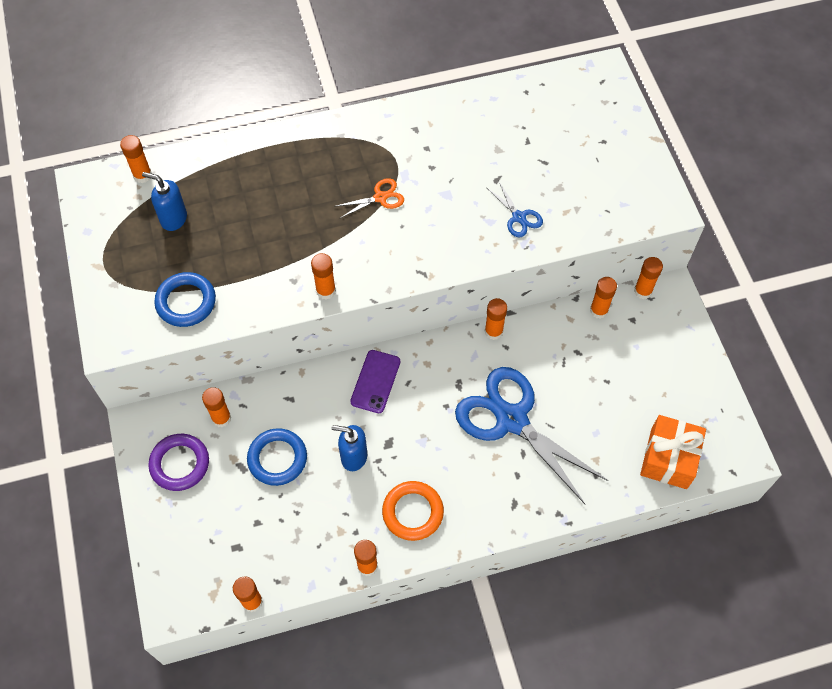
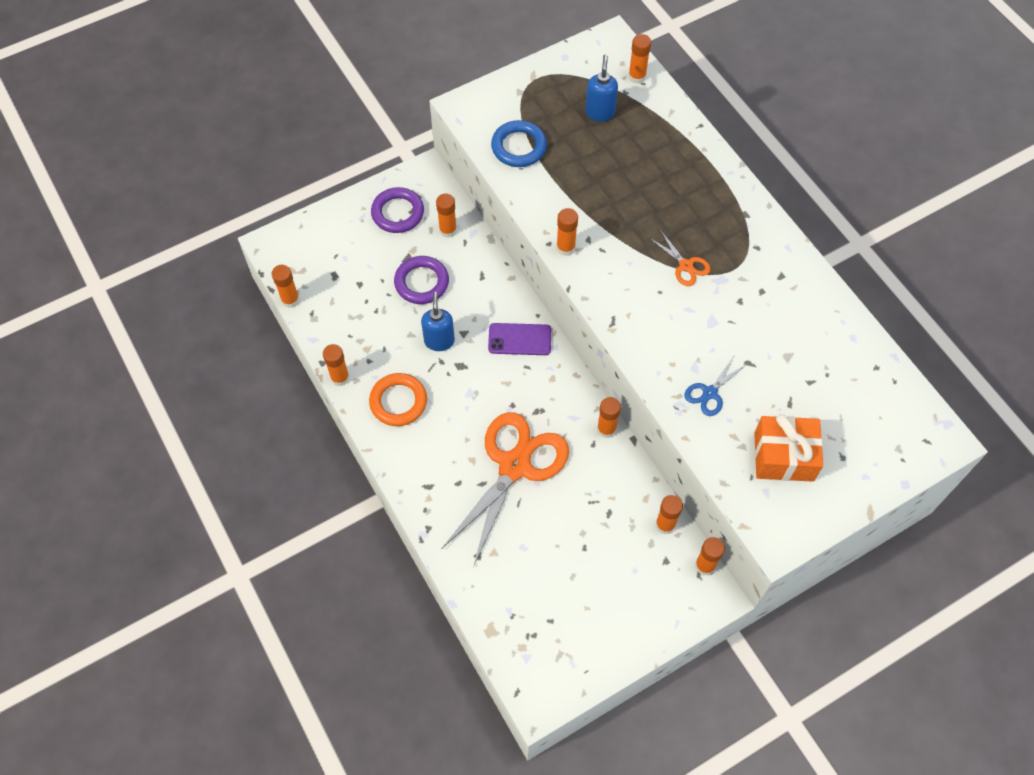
camera: 75 degrees right, 0 degrees up
blue ring [247,428,307,486] -> purple ring [394,256,449,304]
blue scissors [455,367,609,505] -> orange scissors [442,412,569,567]
orange gift [640,415,706,489] -> orange gift moved to [754,414,823,482]

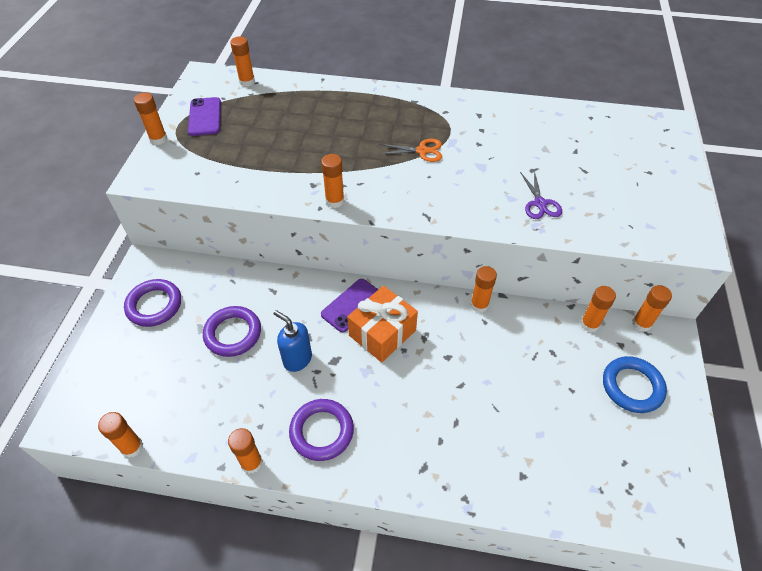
camera: 50 degrees left, 10 degrees down
orange ring [369,373,427,426] -> purple ring [289,399,354,461]
orange glue stick [436,193,457,238] -> orange glue stick moved to [134,93,167,145]
orange scissors [442,412,569,567] -> none
blue ring [491,120,547,167] -> blue ring moved to [603,356,667,413]
blue soap dispenser [585,54,618,122] -> none
blue scissors [685,356,747,416] -> purple scissors [520,170,562,219]
orange gift [754,414,823,482] -> orange gift moved to [347,286,418,362]
none -> purple phone [188,97,221,136]

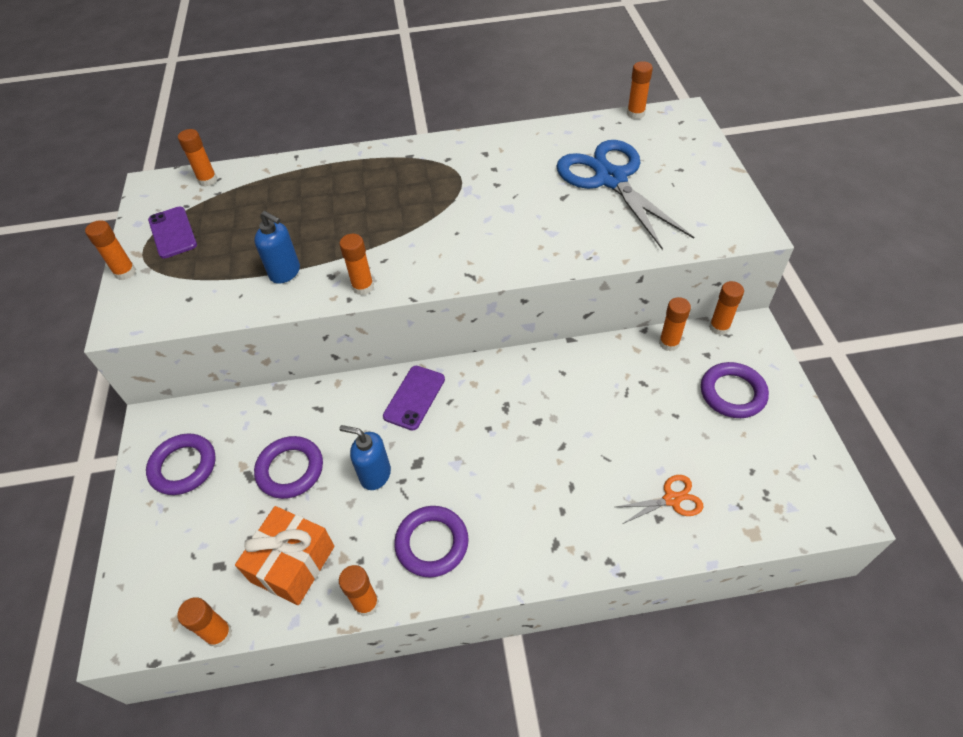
camera: 15 degrees left, 0 degrees up
orange gift [347,286,418,362] -> orange gift moved to [235,506,335,605]
orange scissors [379,139,442,162] -> orange scissors moved to [616,475,703,524]
orange glue stick [470,266,497,313] -> orange glue stick moved to [627,61,653,119]
purple scissors [520,170,562,219] -> none
blue ring [603,356,667,413] -> purple ring [701,362,769,418]
none -> blue soap dispenser [254,211,300,284]
none -> blue scissors [556,140,694,250]

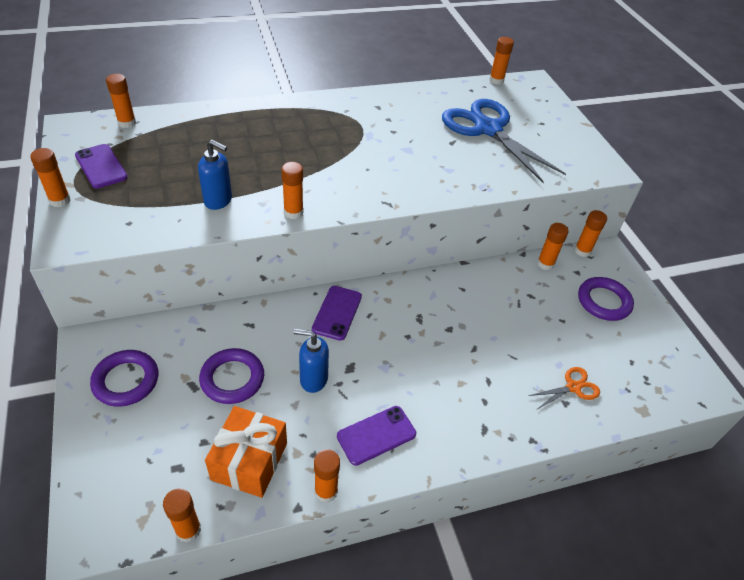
camera: 15 degrees left, 5 degrees down
purple ring [394,506,469,578] -> purple phone [337,406,416,466]

